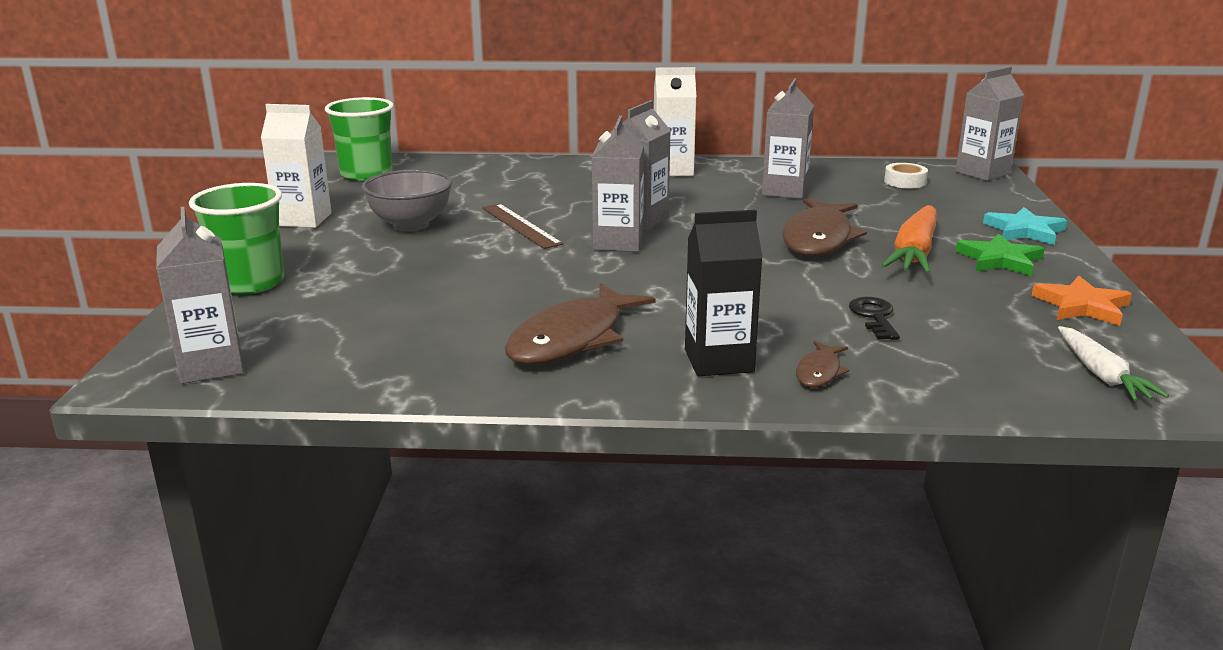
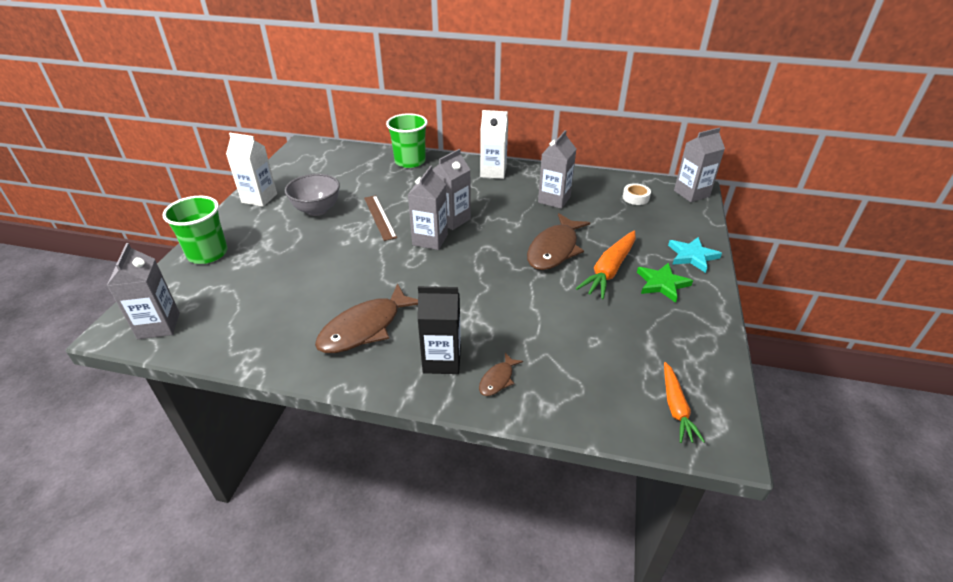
camera: 10 degrees right, 15 degrees up
green cup [325,97,393,181] -> green cup moved to [386,113,428,168]
black key [849,297,900,340] -> none
orange star [1032,276,1132,326] -> none
white carrot [1058,326,1169,401] -> orange carrot [664,362,705,443]

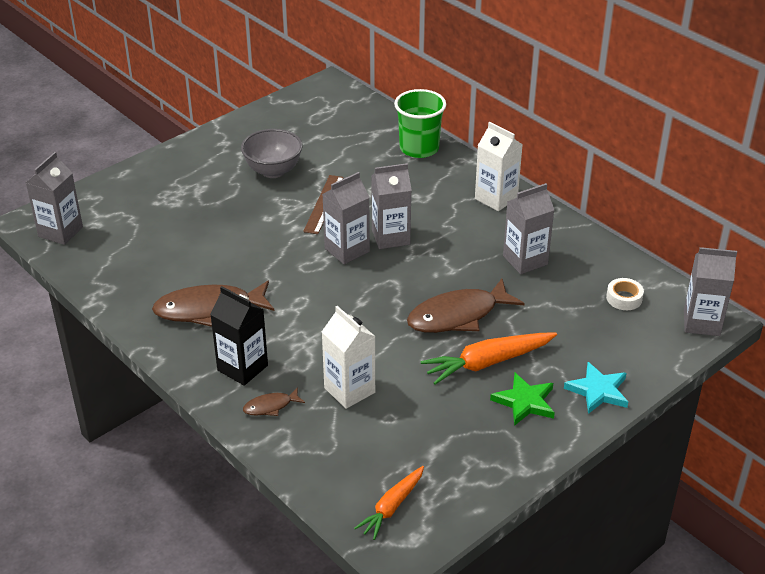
camera: 35 degrees right, 0 degrees up
green cup [162,196,228,264] -> none
white carton [226,133,277,207] -> white carton moved to [322,306,376,409]

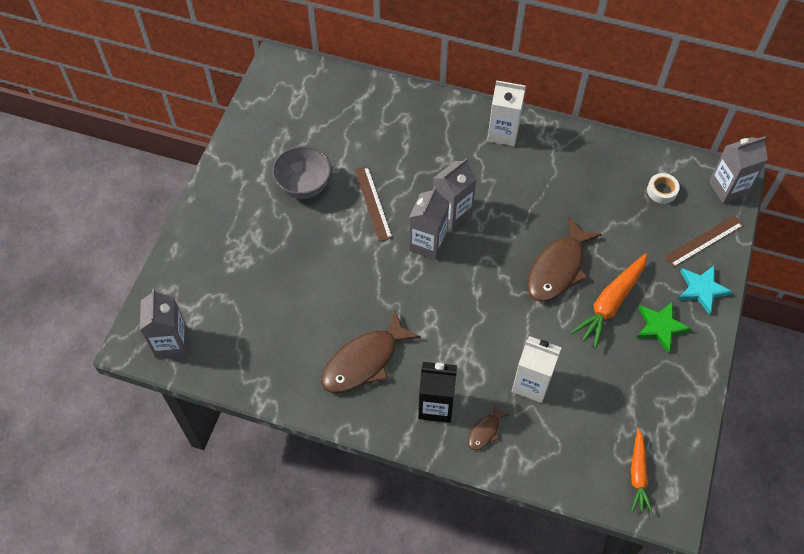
camera: 30 degrees left, 20 degrees up
green cup [394,89,446,158] -> none
grey carton [503,183,554,274] -> none
none -> brown ruler [664,216,744,267]

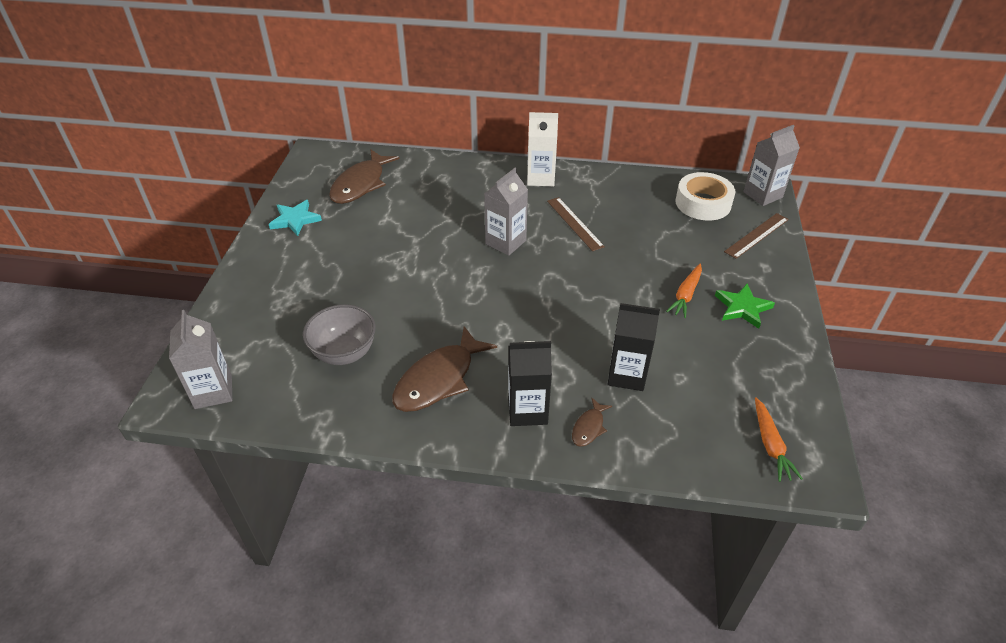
camera: 10 degrees left, 15 degrees down
grey bowl [272,146,331,199] -> grey bowl moved to [303,304,376,365]
brown ruler [355,166,393,242] -> brown ruler moved to [547,197,605,251]
grey carton [409,187,449,260] -> none
white carton [512,336,561,403] -> black carton [607,303,660,391]
brown fish [527,217,602,302] -> brown fish moved to [329,150,400,204]
orange carrot [571,253,647,349] -> orange carrot [666,264,702,318], size x0.65
white tape [647,173,680,204] -> white tape [676,172,735,221], size x1.88
turquoise star [678,266,733,315] -> turquoise star moved to [269,200,322,236]

